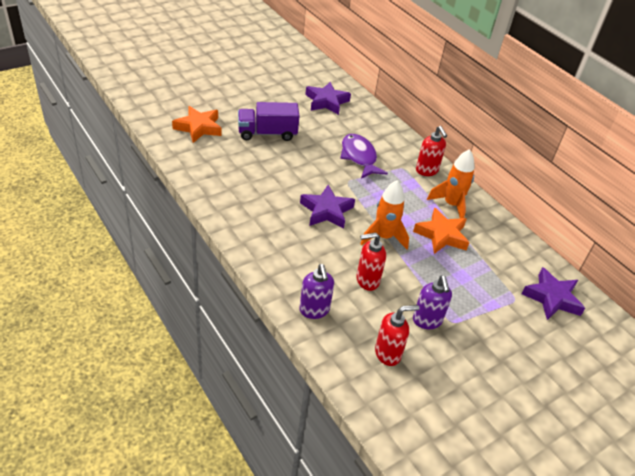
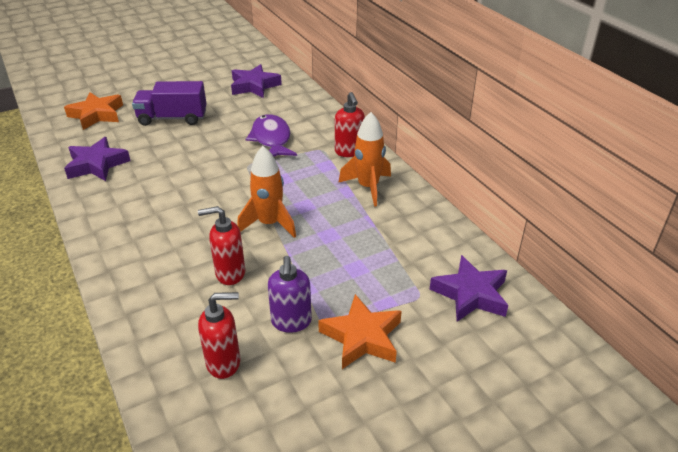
camera: 10 degrees right, 5 degrees down
purple soap dispenser [299,264,334,319] -> none
purple star [300,185,355,229] -> purple star moved to [64,137,131,181]
orange star [413,208,469,254] -> orange star moved to [318,294,402,369]

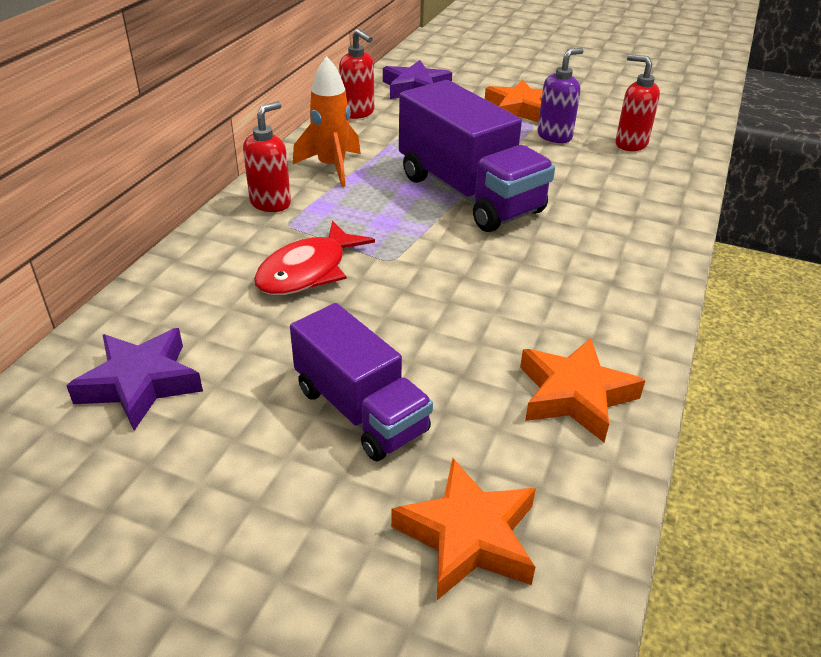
camera: 130 degrees left, 0 degrees up
purple star [64,137,131,181] -> orange star [520,338,646,442]
red soap dispenser [198,206,245,285] -> red soap dispenser moved to [339,29,374,119]
orange rocket [237,146,296,238] -> purple truck [399,80,555,232]
purple fish [246,114,297,157] -> red fish [254,221,375,295]

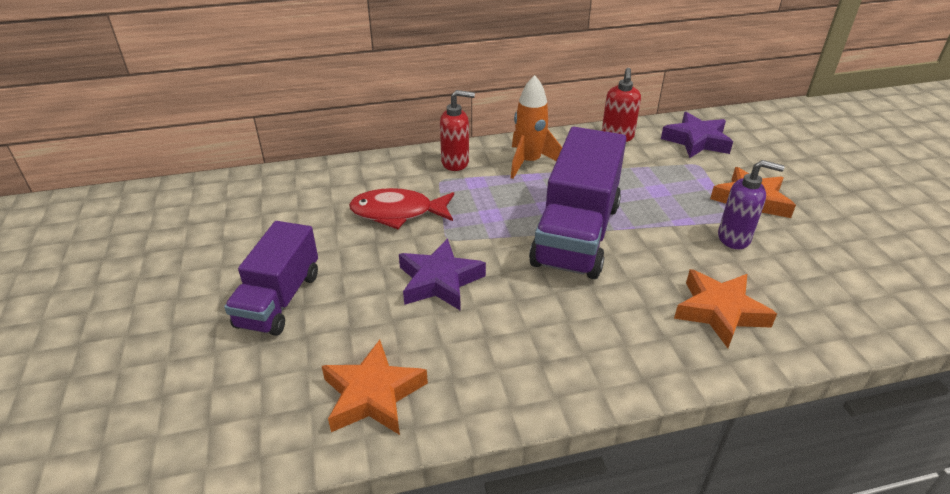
camera: 55 degrees right, 0 degrees up
purple star [66,328,203,431] -> purple star moved to [399,238,486,311]
orange star [391,458,536,600] -> orange star moved to [674,269,777,348]
red soap dispenser [616,54,660,151] -> none

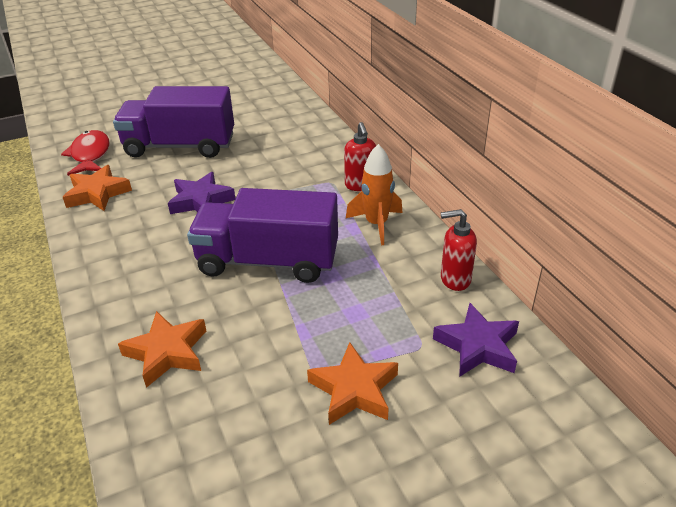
camera: 80 degrees right, 0 degrees up
purple truck [224,221,318,336] -> purple truck [113,86,234,158], size x1.54
red fish [349,188,454,229] -> red fish moved to [61,130,109,176]
purple soap dispenser [718,160,785,249] -> none

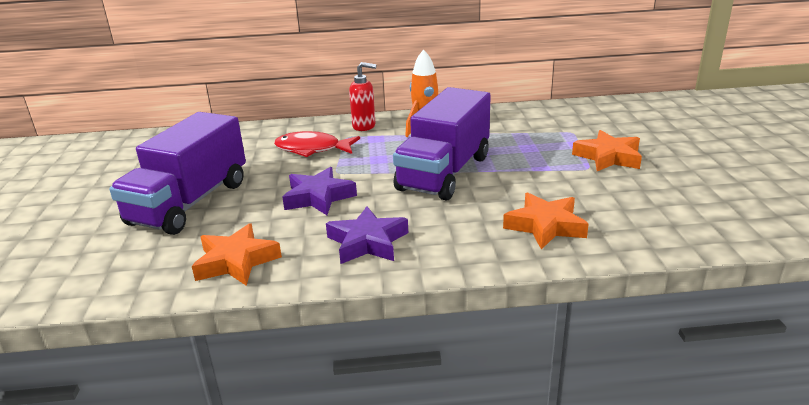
camera: 70 degrees left, 10 degrees down
red fish [61,130,109,176] -> red fish moved to [274,131,360,157]
purple star [433,303,519,377] -> purple star moved to [326,206,408,264]
red soap dispenser [441,209,477,291] -> none

